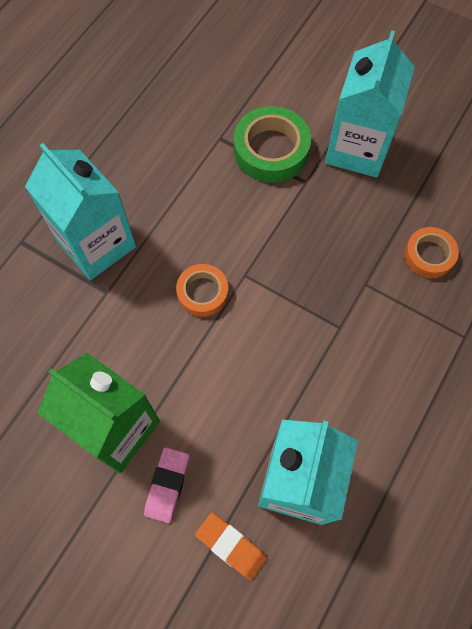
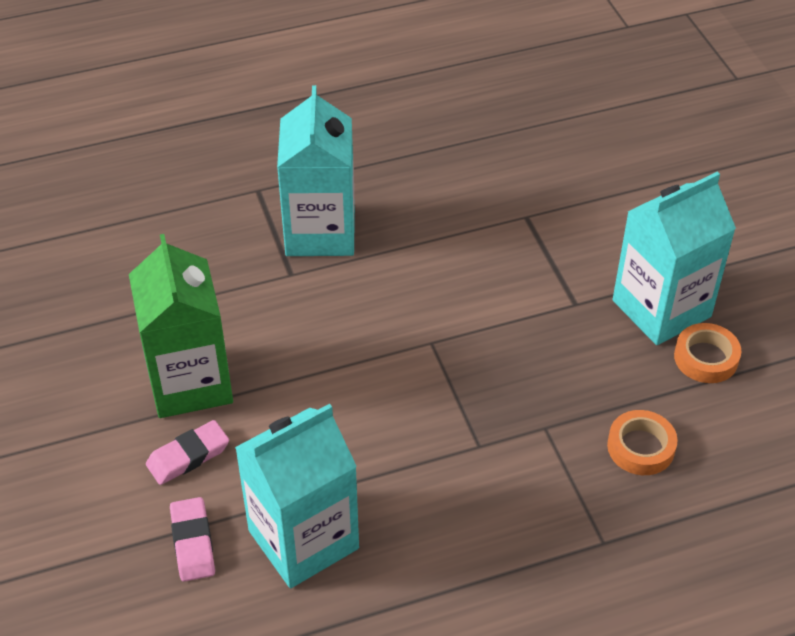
camera: 40 degrees right, 20 degrees down
orange tape [176,264,228,317] -> orange tape moved to [674,323,741,383]
orange eraser [195,512,267,581] -> pink eraser [170,497,215,582]
green tape [234,106,311,183] -> none

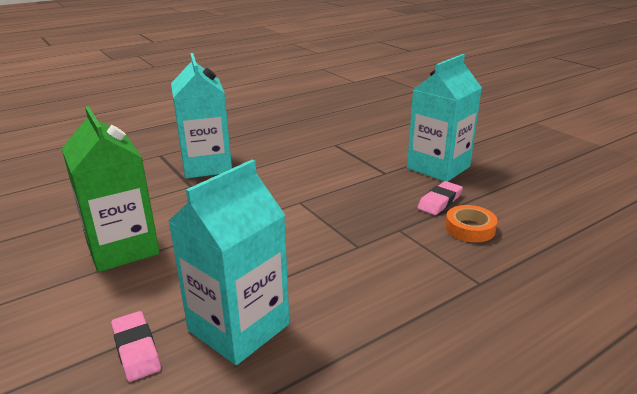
camera: 15 degrees left, 20 degrees down
pink eraser [146,420,229,485] -> pink eraser moved to [417,181,463,215]
orange tape [674,323,741,383] -> none

